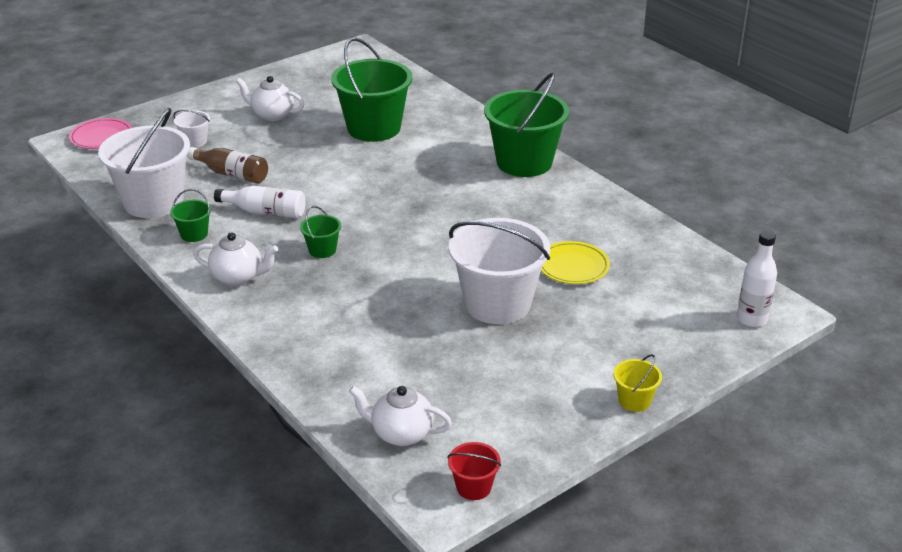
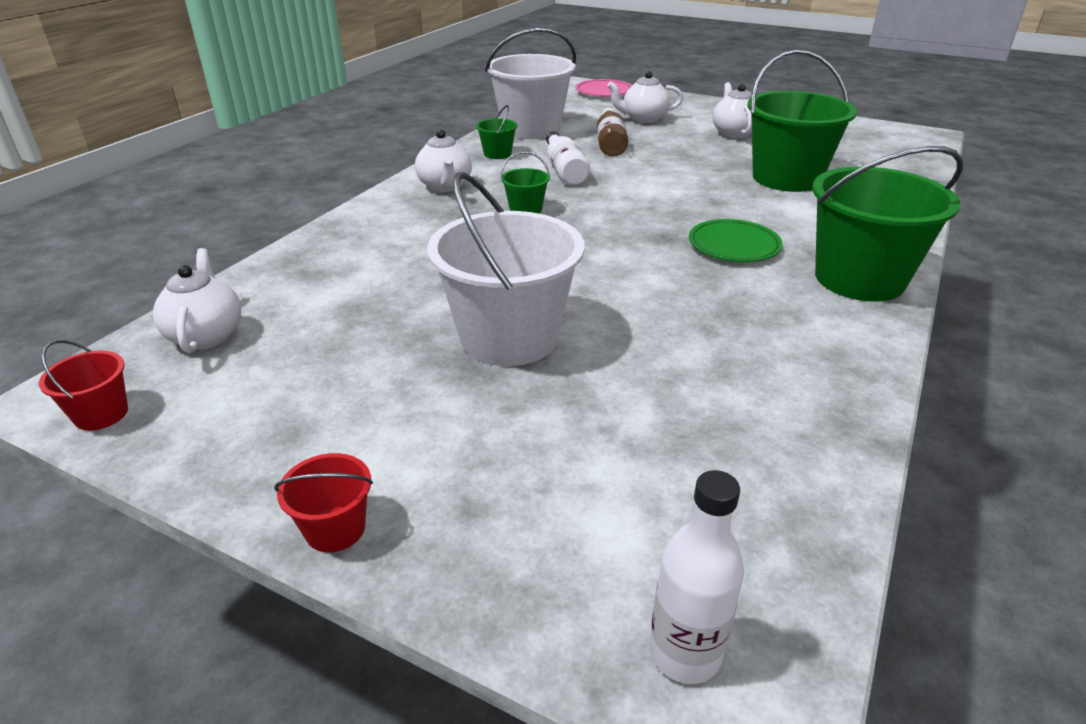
camera: 65 degrees right, 0 degrees up
white bucket [173,110,210,148] -> white teapot [607,71,683,123]
yellow plate [541,241,610,284] -> none
yellow bucket [613,354,662,412] -> red bucket [274,453,373,553]
none -> green plate [689,219,783,262]

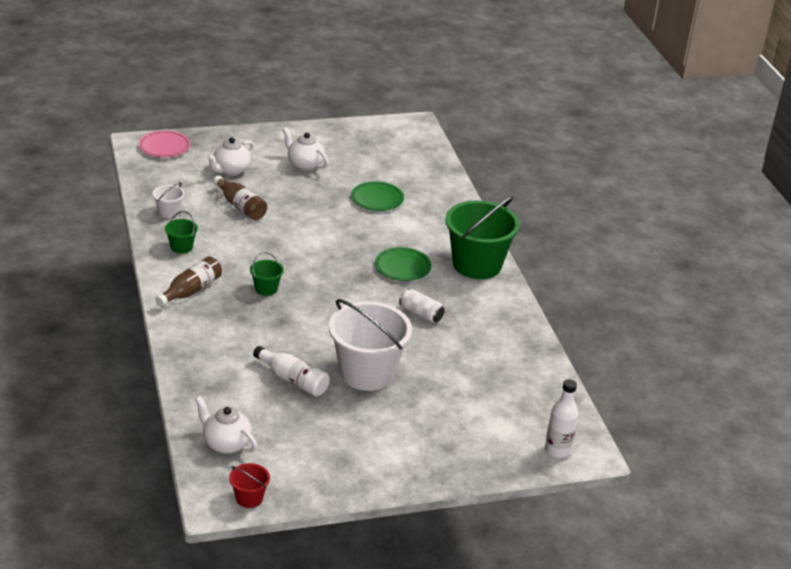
camera: 45 degrees left, 0 degrees up
red bucket [274,453,373,553] -> none
white teapot [415,129,472,192] -> brown bottle [155,257,222,307]
white bucket [485,28,576,139] -> white bucket [153,182,185,218], size x0.44
white bottle [546,131,590,186] -> white bottle moved to [253,346,329,396]
green bucket [747,49,857,192] -> green plate [351,181,404,211]
none -> white can [399,289,444,323]

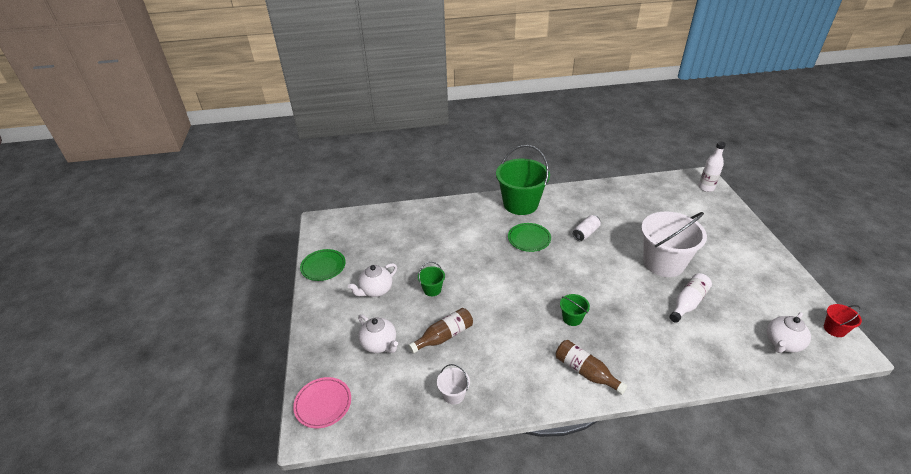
camera: 80 degrees left, 5 degrees up
green bucket [165,211,198,254] -> green bucket moved to [418,262,445,296]
green plate [351,181,404,211] -> green plate moved to [300,249,346,281]

